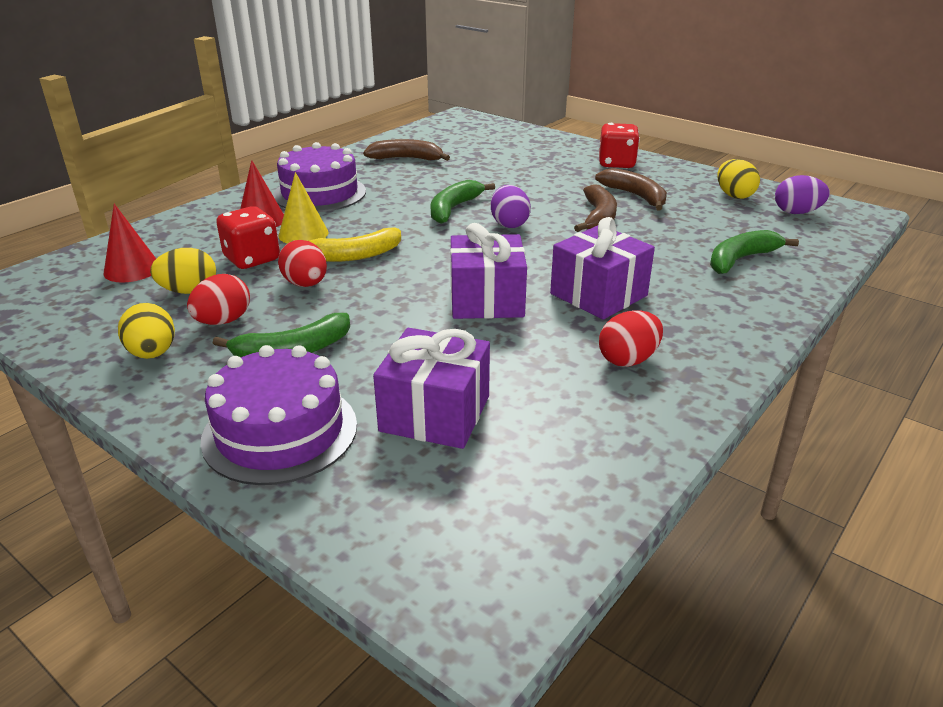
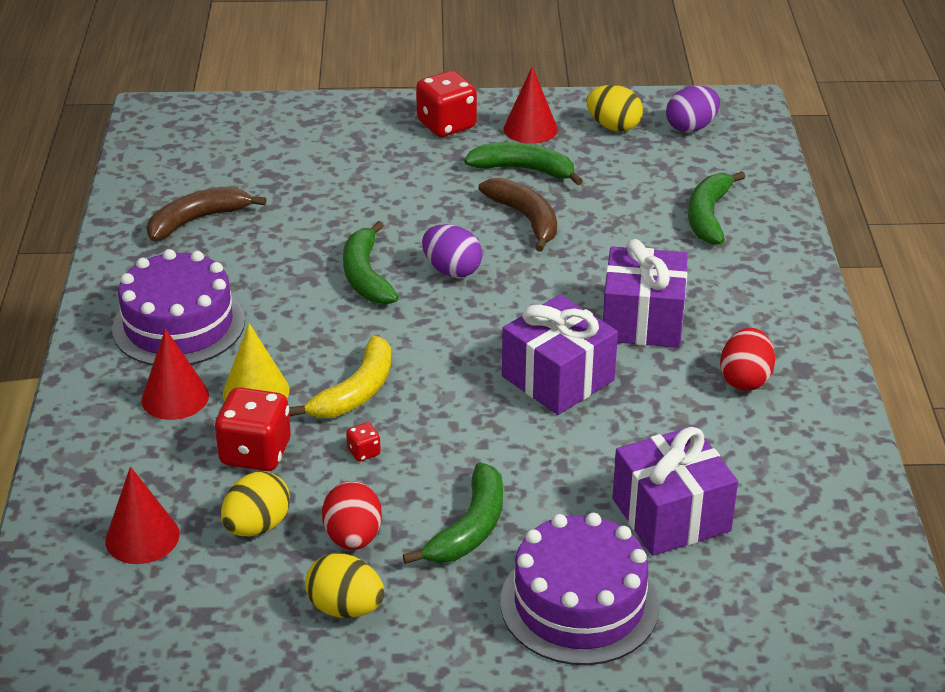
camera: 40 degrees left, 5 degrees up
red egg [278,240,327,287] -> red dice [346,422,381,462]
brown banana [595,168,667,211] -> green banana [464,142,583,185]
none -> red cone [504,66,558,144]

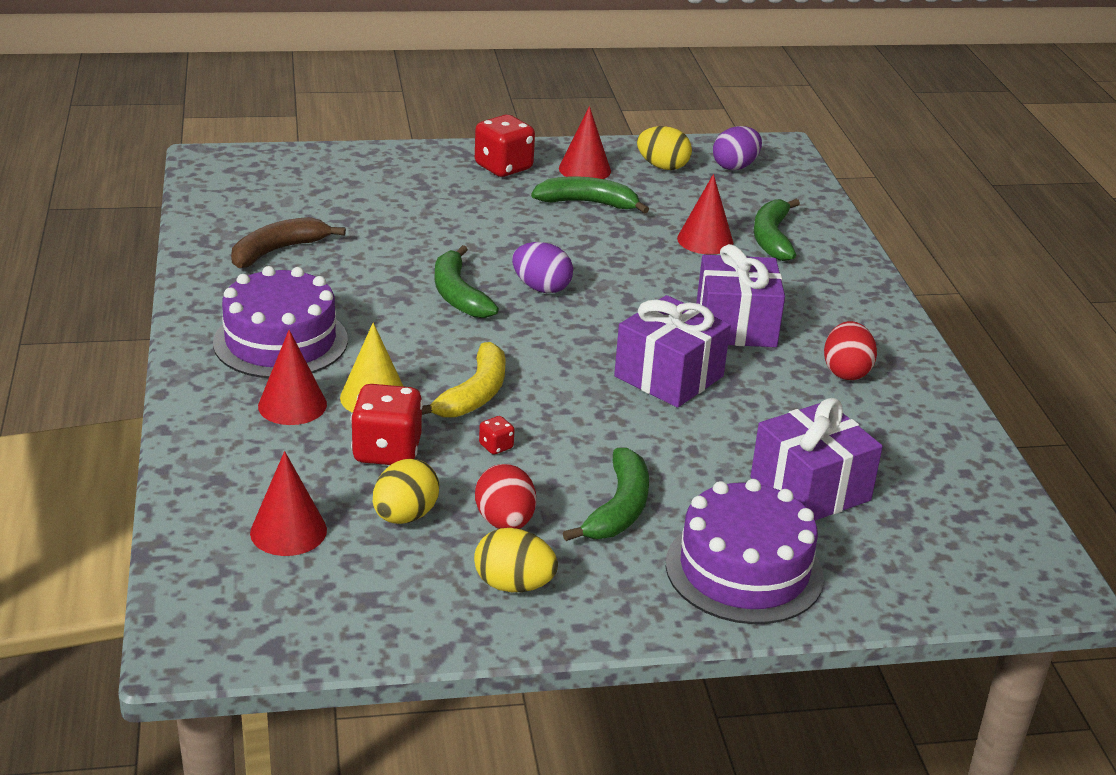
camera: 10 degrees left, 5 degrees down
brown banana [478,178,557,252] -> none
none -> red cone [677,174,733,255]

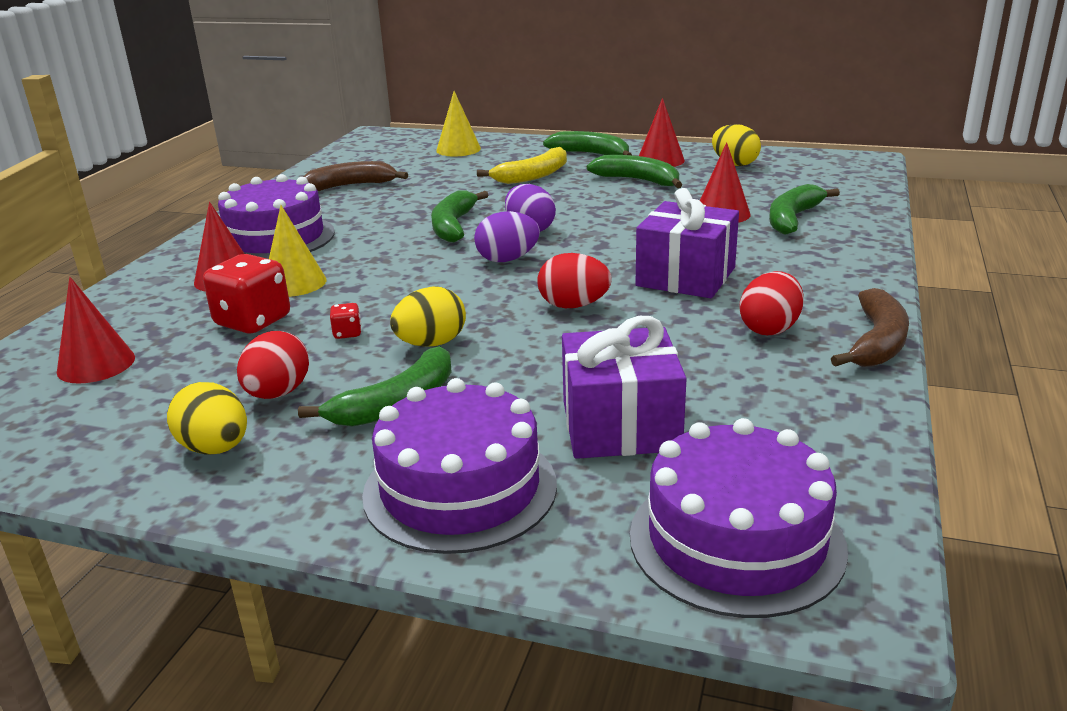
camera: 30 degrees right, 5 degrees down
yellow egg [373,459,439,524] -> yellow egg moved to [390,286,466,347]
yellow banana [422,342,506,418] -> yellow banana moved to [477,147,567,184]
red dice [475,115,535,177] -> green banana [543,131,632,155]
purple gift [614,295,731,408] -> red egg [537,253,612,308]
purple egg [713,126,762,170] -> purple egg moved to [474,211,540,262]
none -> yellow cone [436,91,481,156]
none -> purple cake [630,418,848,618]
none -> brown banana [831,288,909,367]

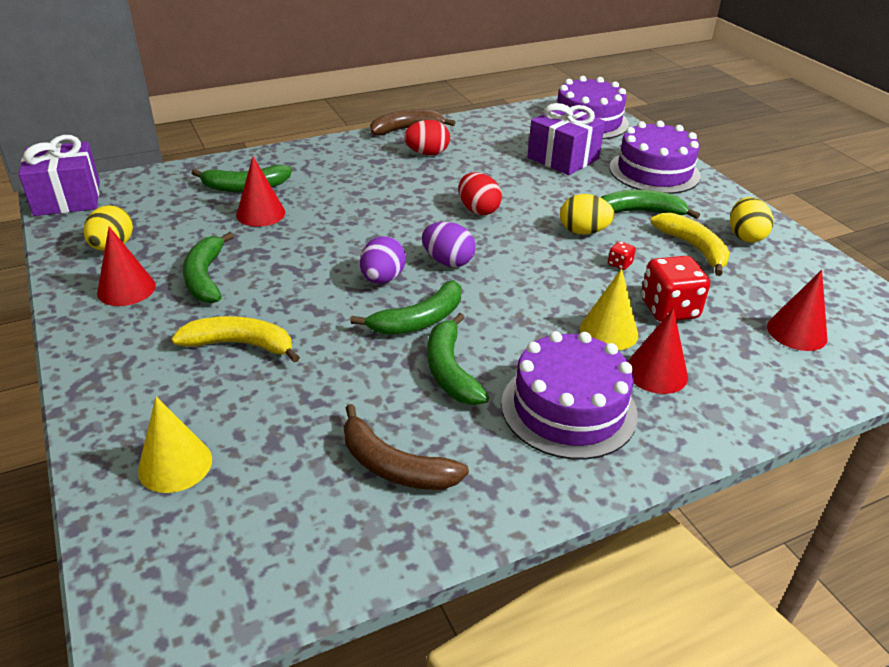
camera: 135 degrees left, 10 degrees up
red egg [237,331,309,399] -> yellow banana [650,213,730,276]
green banana [543,131,632,155] -> green banana moved to [427,313,489,405]
purple gift [636,188,739,298] -> purple gift moved to [19,135,100,216]

